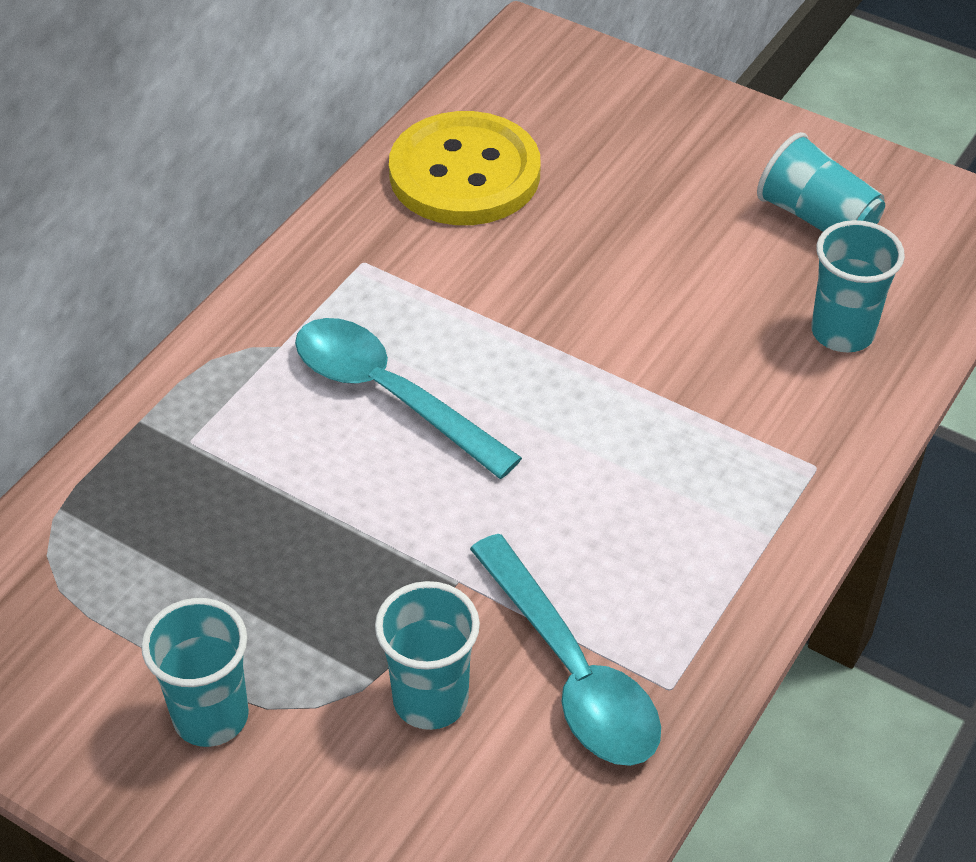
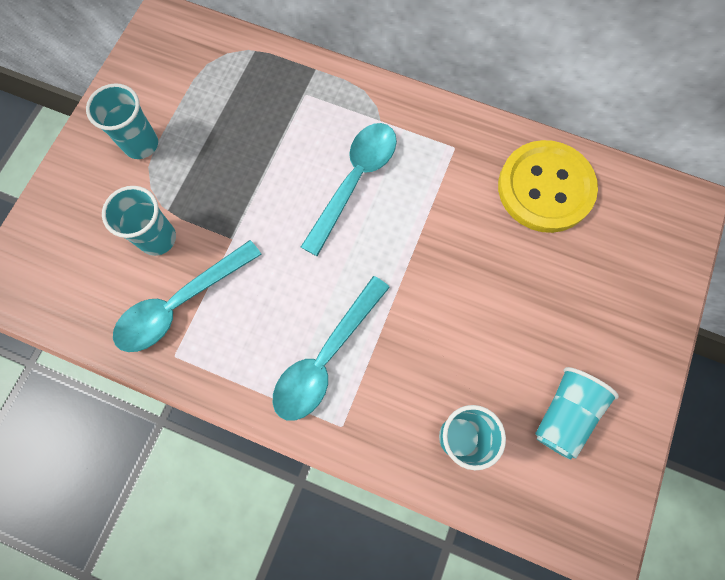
camera: 80 degrees right, 25 degrees up
none -> turquoise spoon [273,276,390,421]

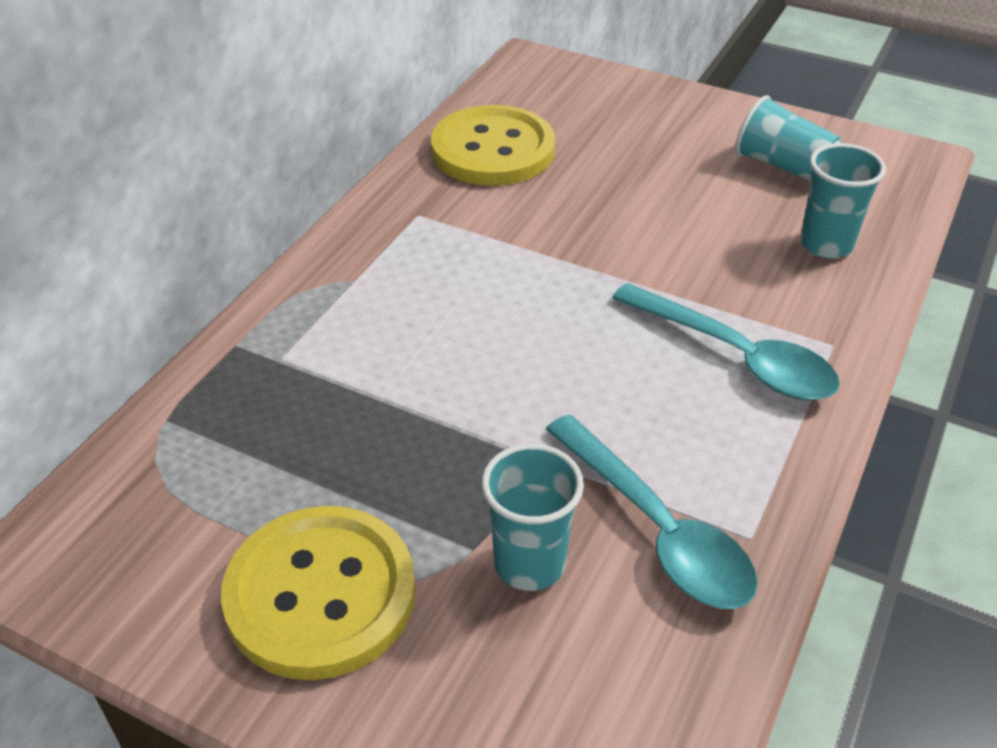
camera: 85 degrees left, 30 degrees down
turquoise cup [86,83,158,159] -> yellow button [221,506,416,680]
turquoise spoon [301,123,397,256] -> none

